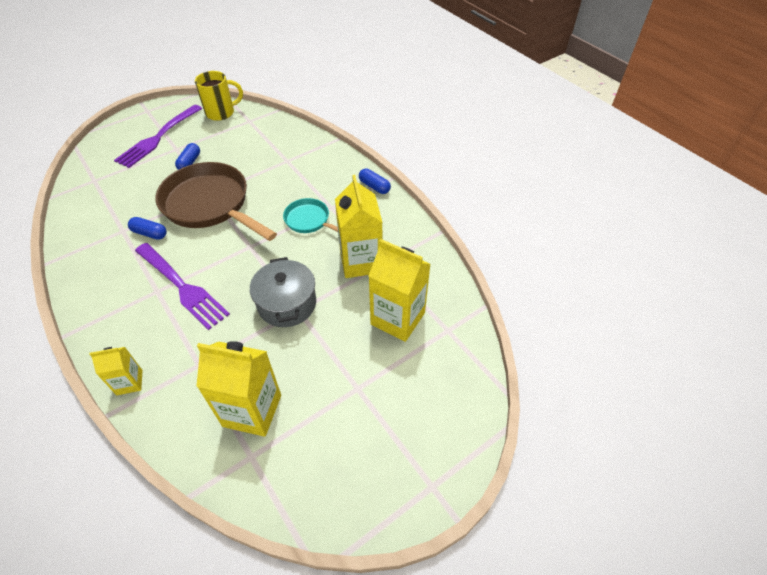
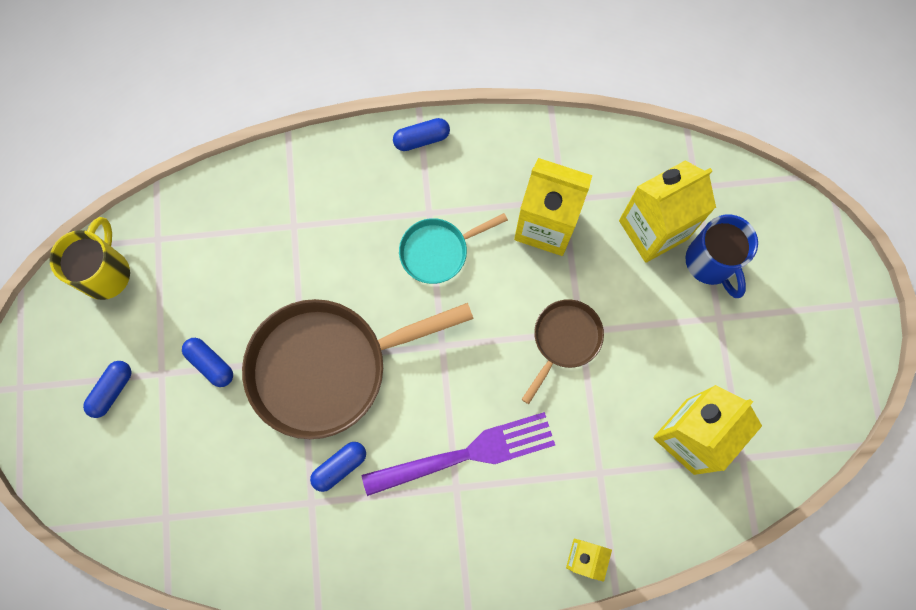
camera: 60 degrees left, 25 degrees up
purple fork [114,105,202,168] -> blue capsule [83,361,132,418]
grey pot [250,257,316,327] -> brown pan [521,299,604,404]
none -> blue mug [685,215,758,298]

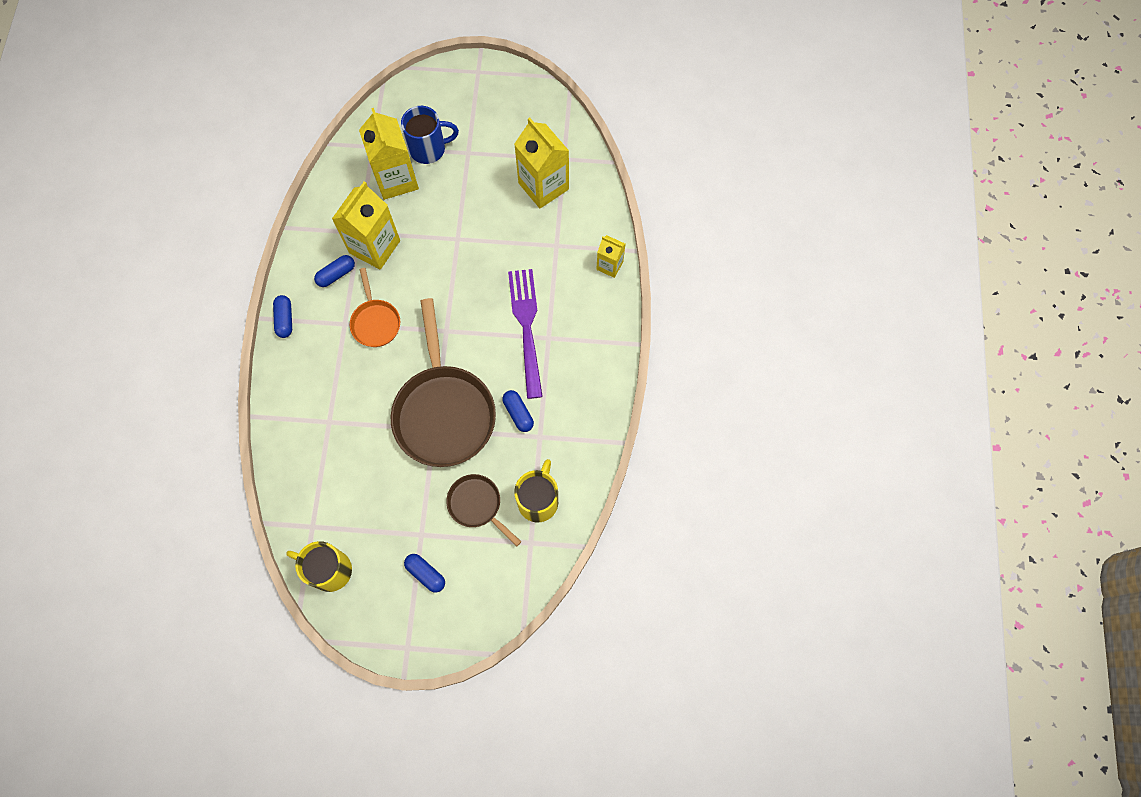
camera: 80 degrees left, 5 degrees down
blue capsule [182,338,233,387] -> blue capsule moved to [314,255,355,287]
turquoise pan [399,213,508,284] -> orange pan [350,268,400,347]
brown pan [521,299,604,404] -> brown pan moved to [446,474,522,546]
none -> yellow mug [514,459,558,522]

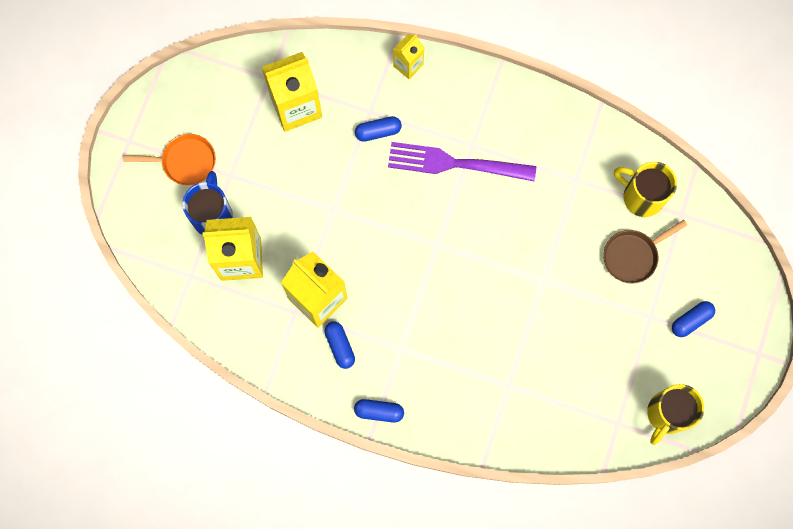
camera: 75 degrees left, 5 degrees up
orange pan [350,268,400,347] -> orange pan moved to [123,134,216,185]
brown pan [391,298,496,467] -> none
blue capsule [502,390,534,432] -> blue capsule moved to [355,116,402,142]

